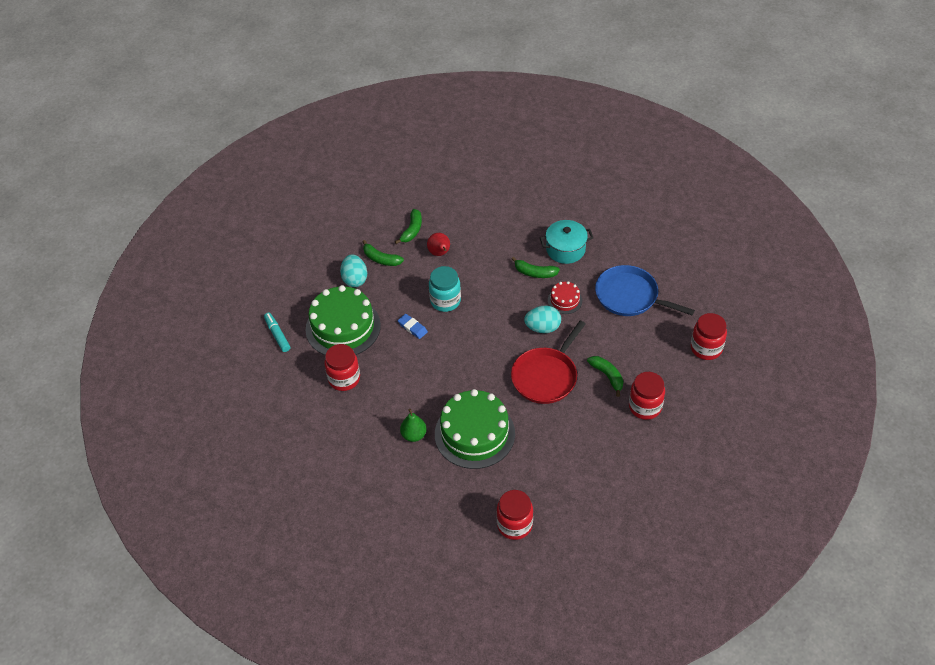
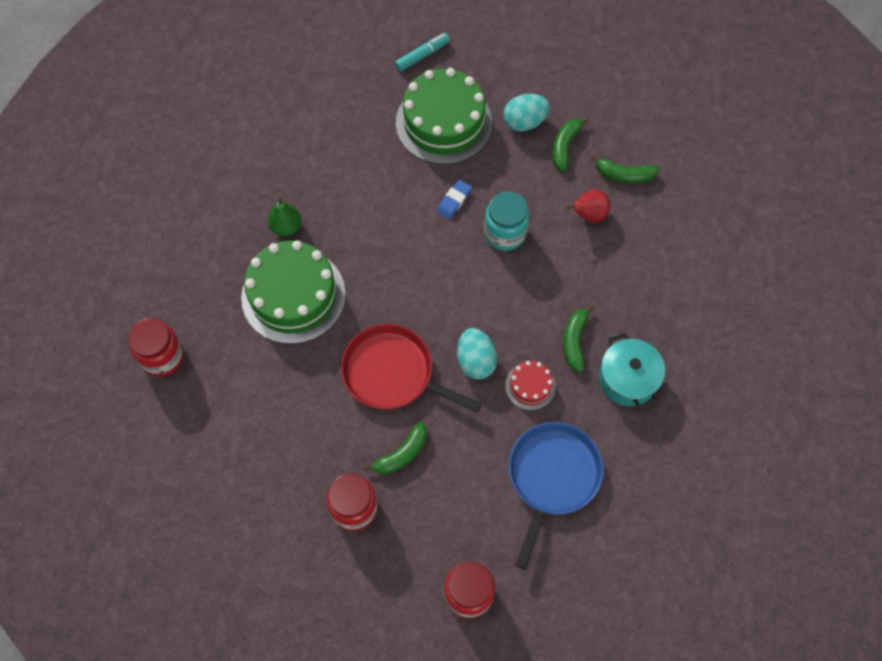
camera: 80 degrees right, 15 degrees up
red jar [325,344,360,391] -> none

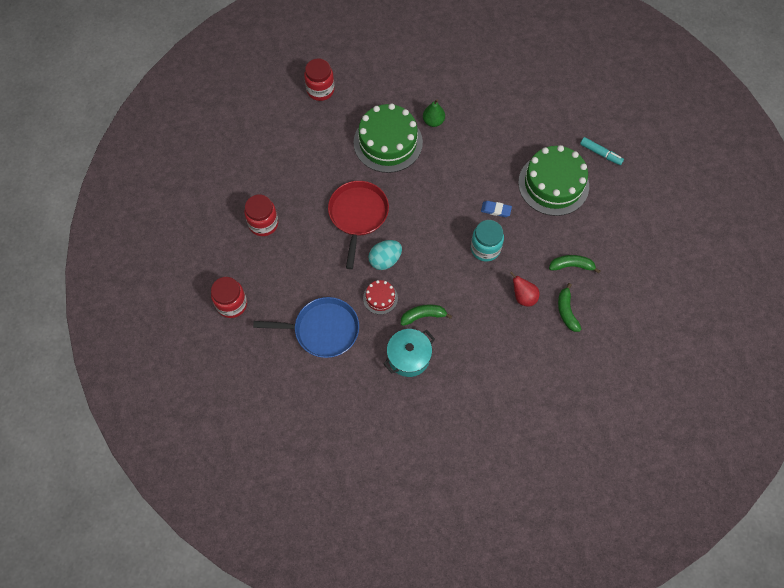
camera: 70 degrees right, 0 degrees up
green banana [363,421,427,474] -> none
turquoise egg [503,94,550,132] -> none

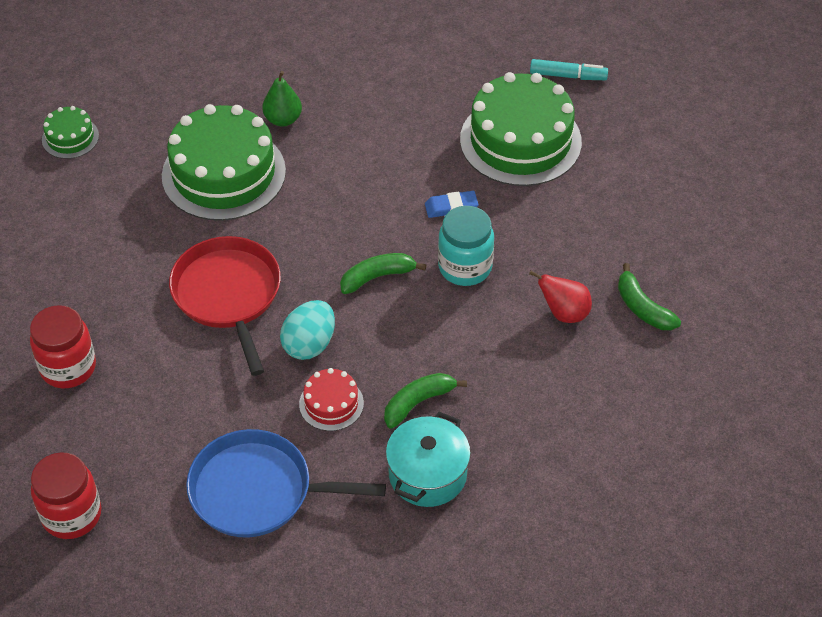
camera: 25 degrees left, 15 degrees down
blue pan [253,297,359,358] -> blue pan turned 150 degrees counterclockwise [186,429,386,537]
red jar [304,58,335,101] -> green cake [42,106,99,159]
green banana [549,255,600,274] -> green banana moved to [340,253,426,294]

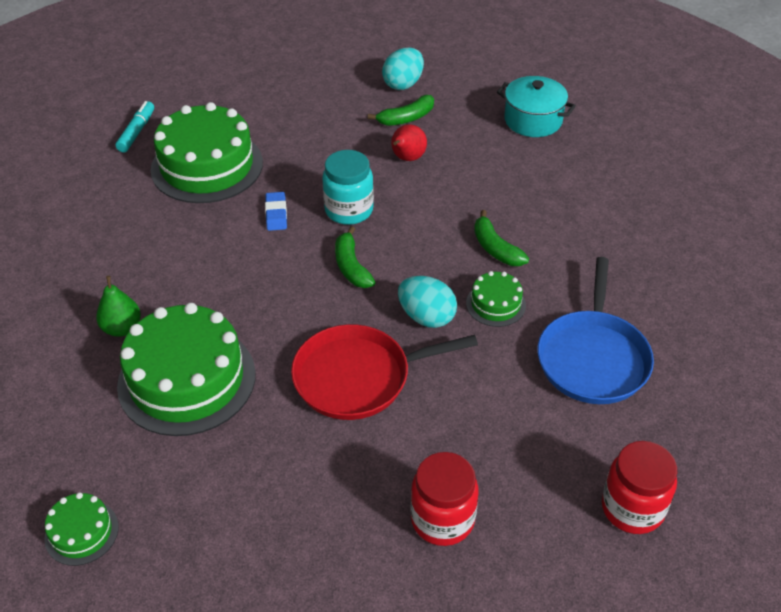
camera: 85 degrees left, 5 degrees down
red cake [299,368,364,431] -> green cake [466,271,526,327]
turquoise pot [386,412,471,507] -> turquoise pot moved to [497,76,576,137]
none -> turquoise egg [382,47,424,90]

